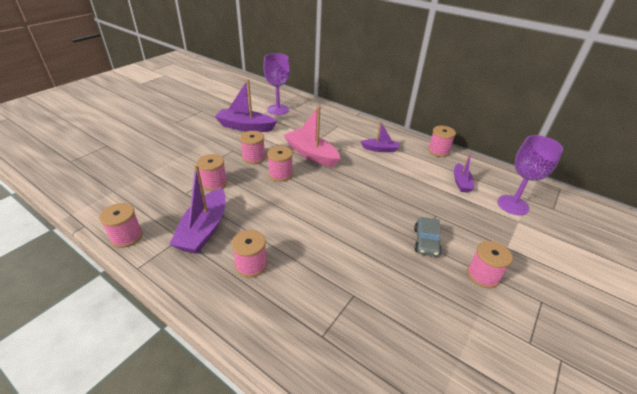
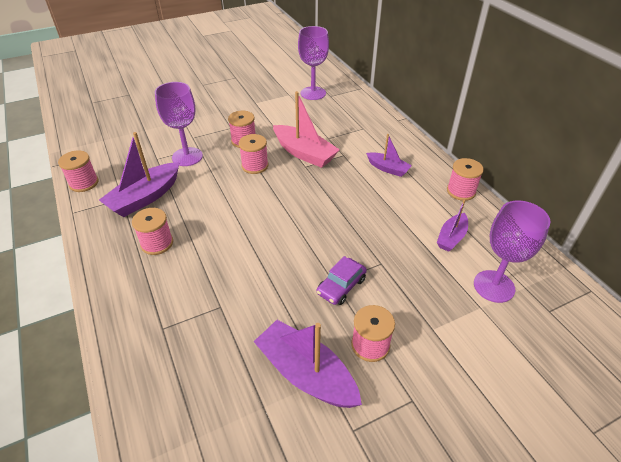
camera: 30 degrees right, 5 degrees up
pink spool [197,154,227,191] -> purple goblet [155,82,203,166]
purple boat [215,79,277,132] -> purple boat moved to [254,320,362,408]
pink boat [283,106,340,167] -> pink boat turned 150 degrees clockwise [273,91,340,168]
grey car [414,217,442,257] -> purple car [317,256,367,305]

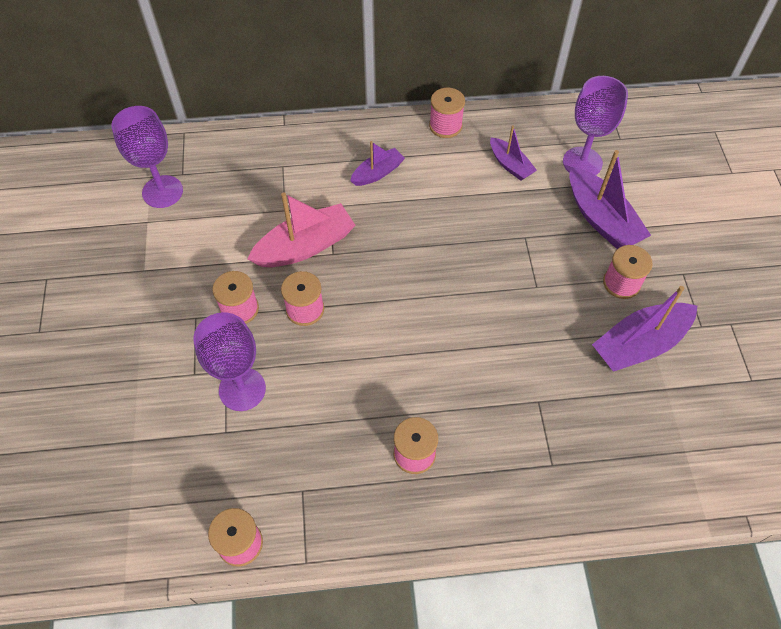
camera: 70 degrees left, 15 degrees up
purple boat [99,132,180,217] -> purple boat moved to [569,150,651,249]
purple car [317,256,367,305] -> none

